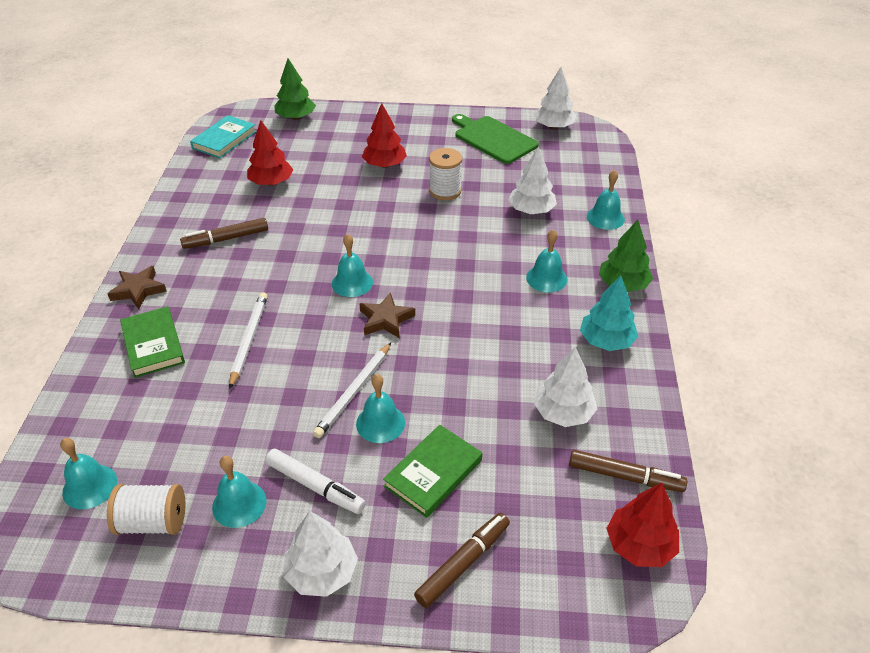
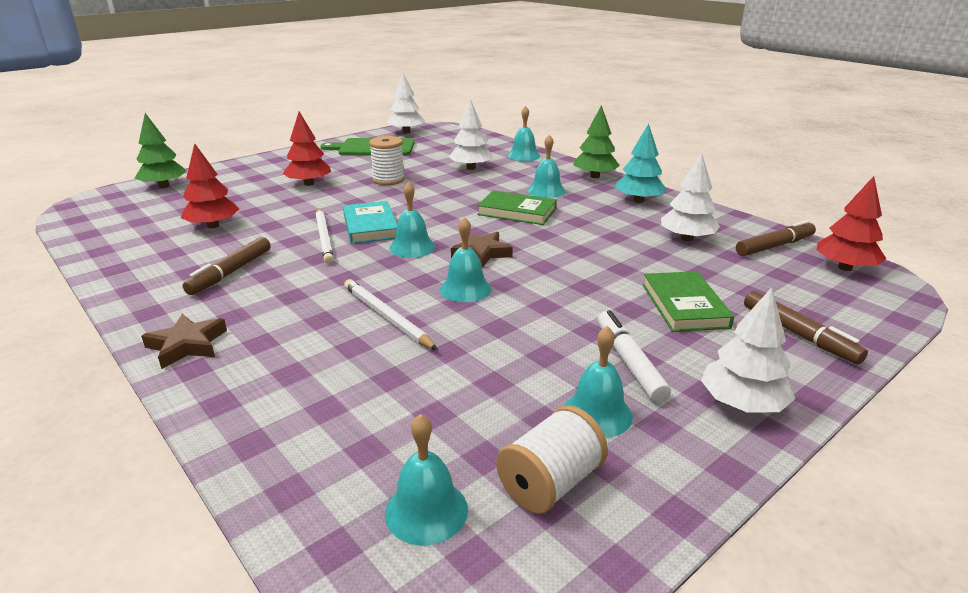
camera: 45 degrees left, 15 degrees down
green book [120,306,185,378] -> green book moved to [477,190,557,225]
turquoise book [190,115,257,158] -> turquoise book moved to [343,201,397,244]
white marker [265,449,366,514] -> white marker turned 90 degrees counterclockwise [598,310,671,403]
white pencil [313,343,391,438] -> white pencil moved to [316,208,334,264]
turquoise bell [356,374,405,443] -> turquoise bell moved to [440,217,491,302]
brown marker [414,513,510,608] -> brown marker turned 150 degrees clockwise [744,291,868,364]

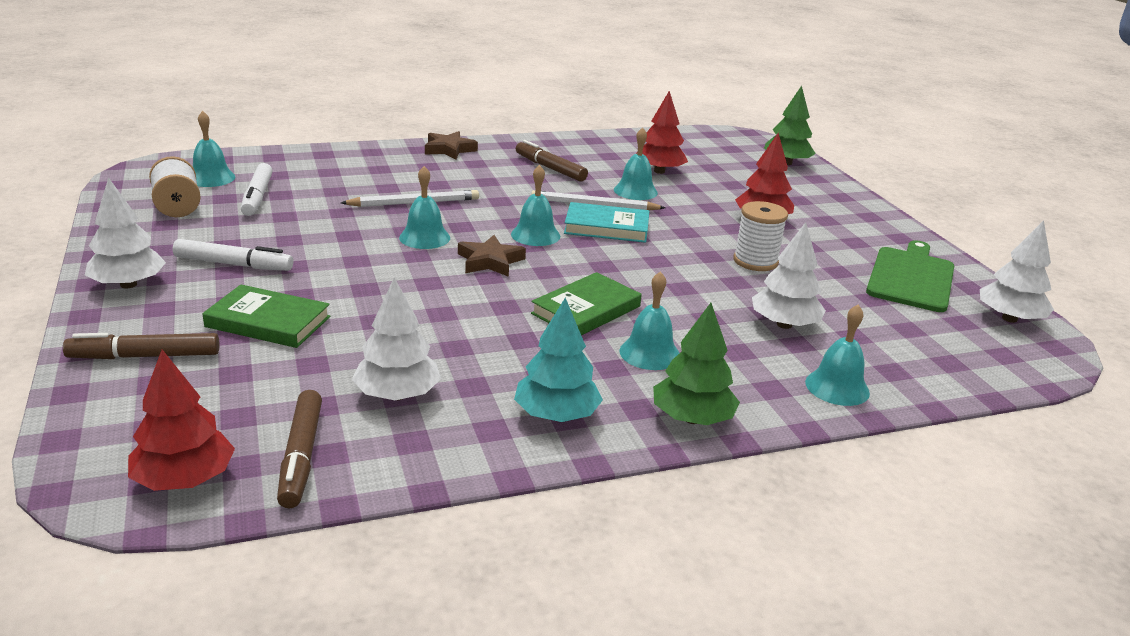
camera: 110 degrees right, 0 degrees up
turquoise bell [564,326,633,438] -> turquoise bell moved to [614,127,658,200]
none -> white marker [241,163,273,216]

